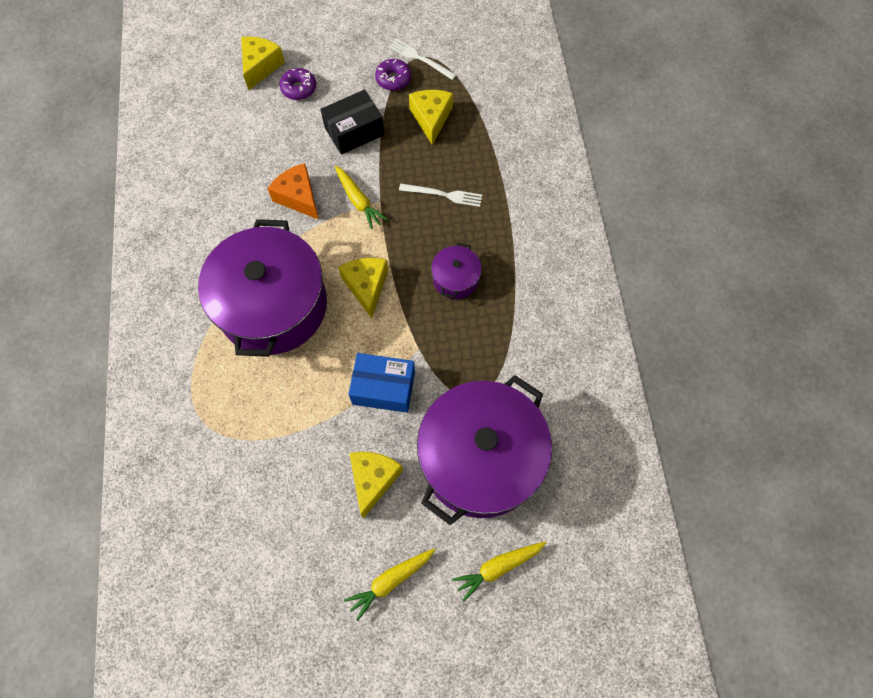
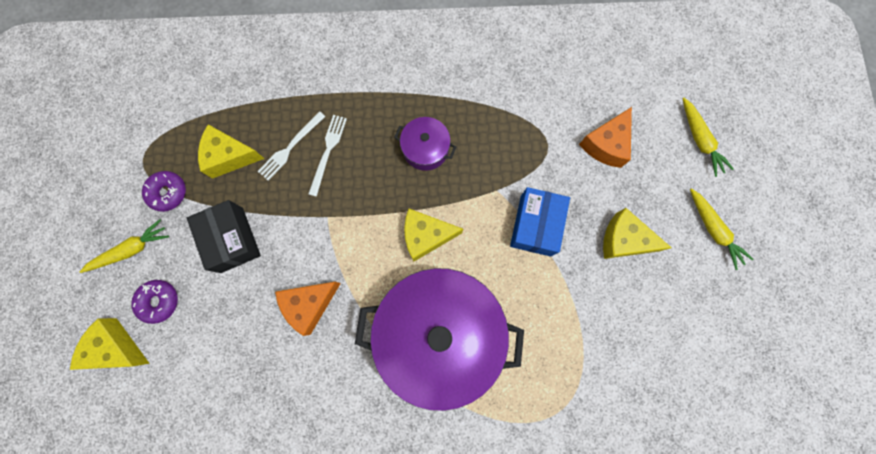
camera: 85 degrees left, 10 degrees up
yellow carrot [335,166,388,230] -> yellow carrot moved to [80,219,169,273]
white fork [389,39,456,80] -> white fork moved to [258,111,326,180]
purple pot [417,375,552,525] -> orange cheese [579,107,632,168]

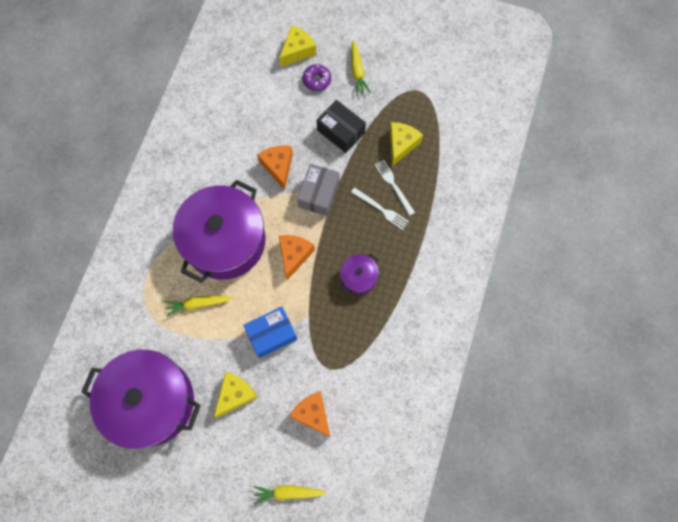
camera: 110 degrees right, 5 degrees down
purple donut [142,171,186,212] -> none
black box [187,200,261,273] -> black box turned 45 degrees clockwise [317,100,366,153]
yellow cheese [404,208,463,261] -> orange cheese [279,235,315,280]
blue box [510,187,570,257] -> blue box turned 60 degrees counterclockwise [243,306,297,358]
yellow carrot [690,188,753,270] -> yellow carrot moved to [164,296,233,317]
none -> purple pot [81,350,201,449]
none -> grey box [297,164,340,216]

